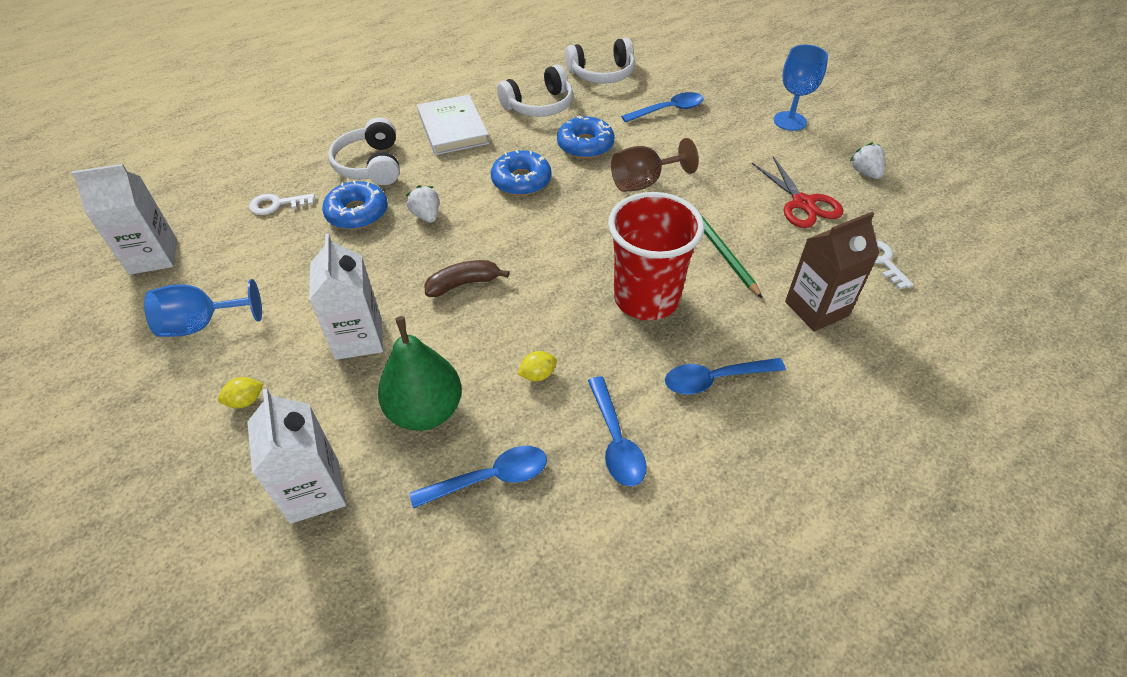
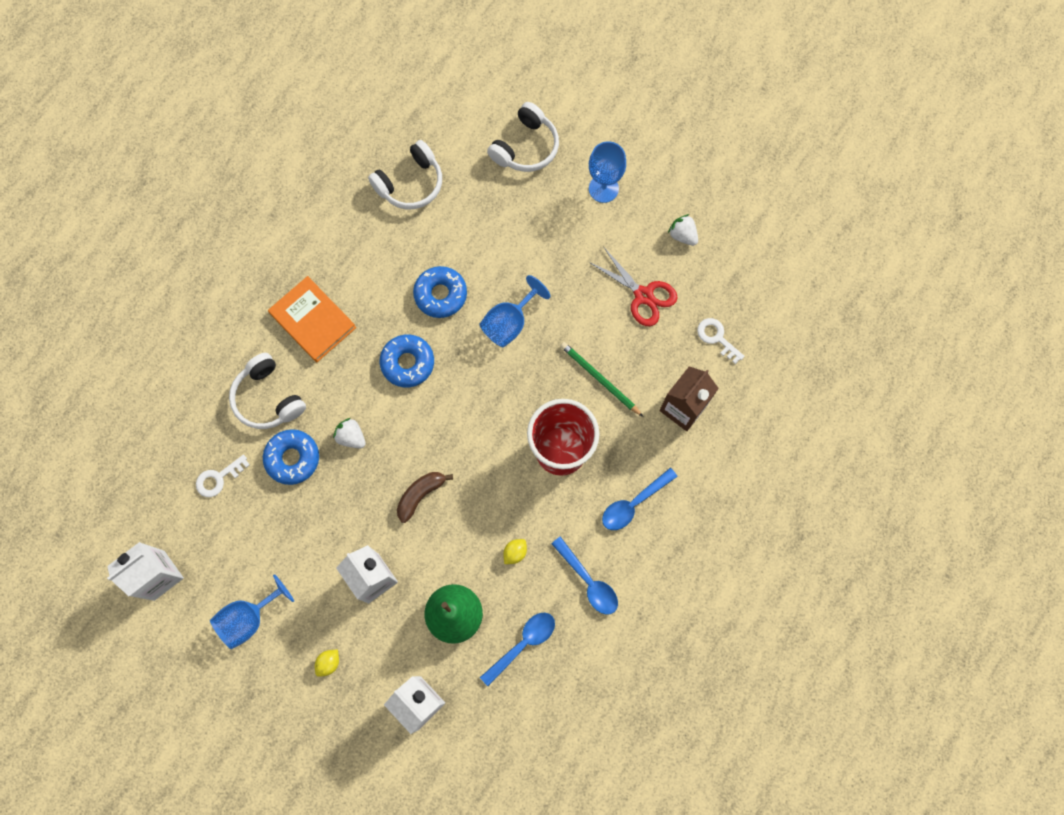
camera: 25 degrees left, 25 degrees up
white book [417,95,489,155] -> orange book [268,276,356,362]
white headphones [497,64,573,117] -> white headphones moved to [487,102,559,172]
brown goblet [611,138,699,192] -> blue goblet [480,275,550,347]
blue spoon [621,92,704,123] -> none

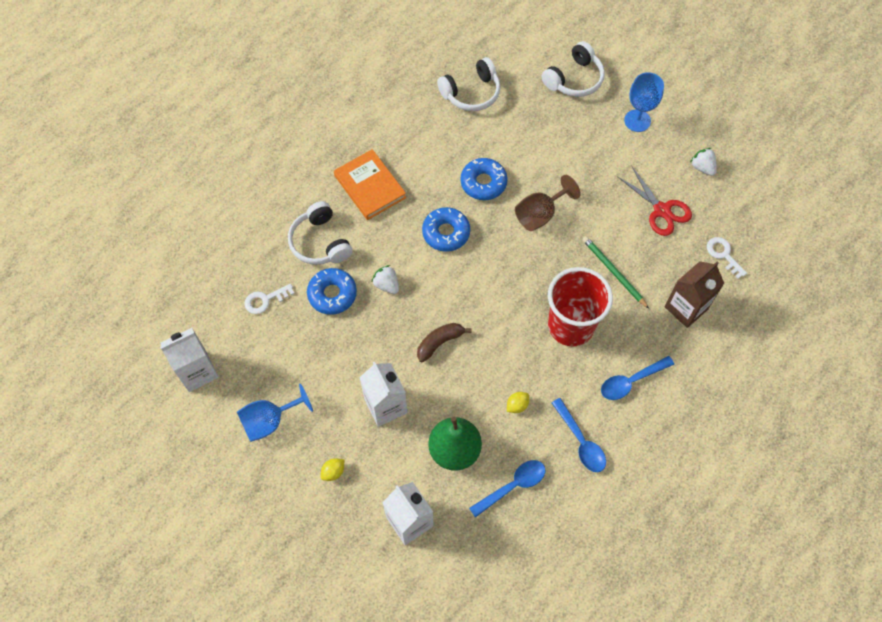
camera: 10 degrees right, 10 degrees down
blue goblet [480,275,550,347] -> brown goblet [515,175,581,231]

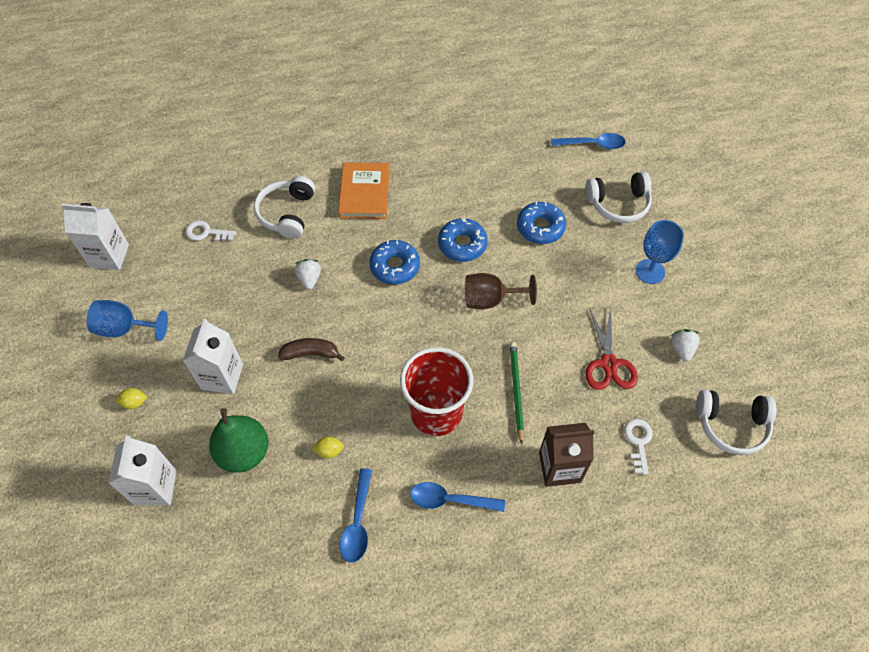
camera: 35 degrees right, 5 degrees down
blue donut [307,268,357,315] -> blue donut moved to [517,201,566,244]
white headphones [437,57,500,111] -> white headphones moved to [696,390,777,455]
blue spoon [469,460,545,518] -> blue spoon moved to [551,133,626,149]

